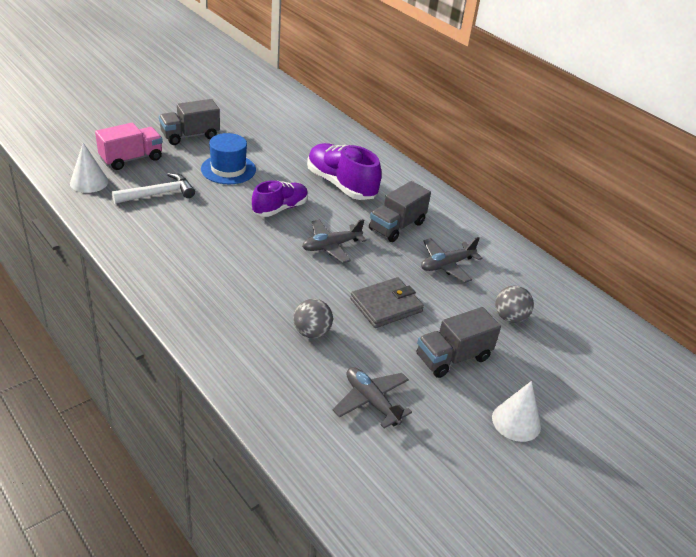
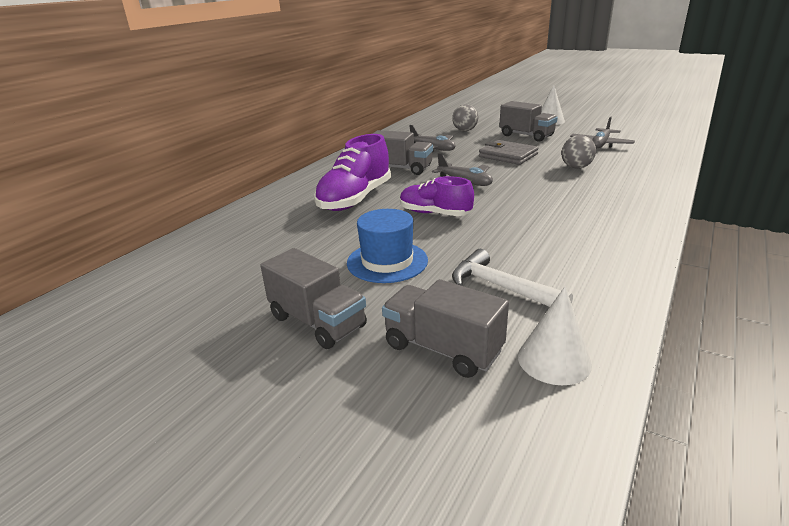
camera: 105 degrees left, 10 degrees down
pink truck [95,123,163,170] -> grey truck [382,279,509,378]

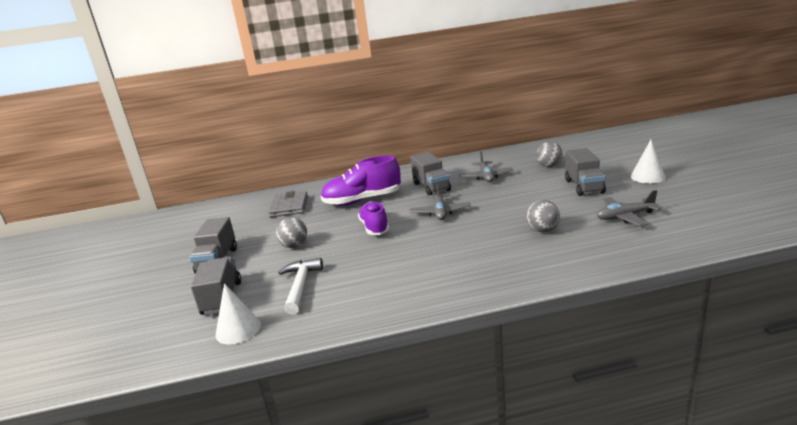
camera: 50 degrees right, 5 degrees down
blue hat [347,209,428,283] -> grey ball [276,217,307,248]
grey wallet [479,140,539,165] -> grey wallet moved to [268,191,308,217]

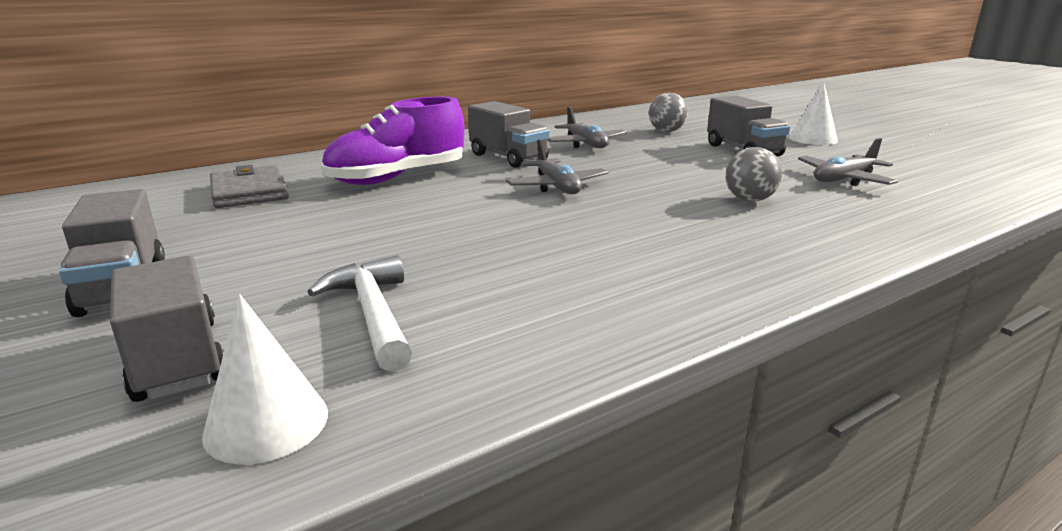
camera: 25 degrees left, 0 degrees up
grey ball [276,217,307,248] -> none
purple shoe [358,201,389,235] -> none

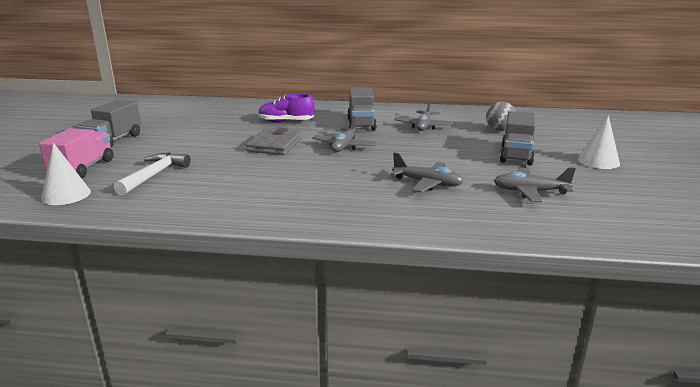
camera: 40 degrees right, 0 degrees up
grey truck [110,256,224,402] -> pink truck [39,128,113,178]
grey wallet [210,165,289,208] -> grey wallet moved to [245,128,302,155]
purple shoe [321,97,464,185] -> purple shoe [258,94,315,122], size x0.66
grey ball [725,147,783,202] -> grey plane [390,152,463,193]

